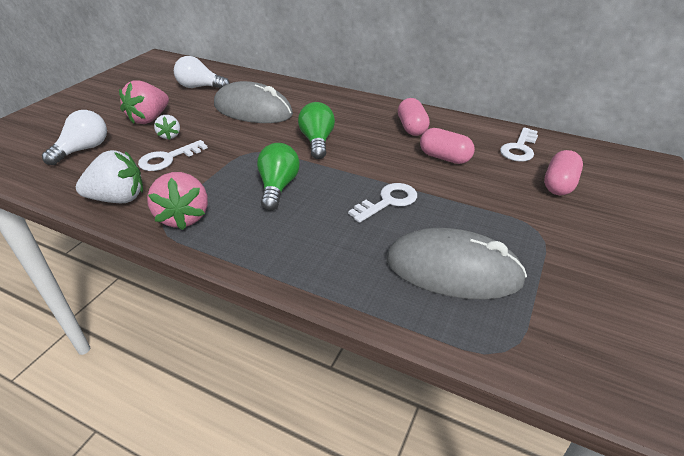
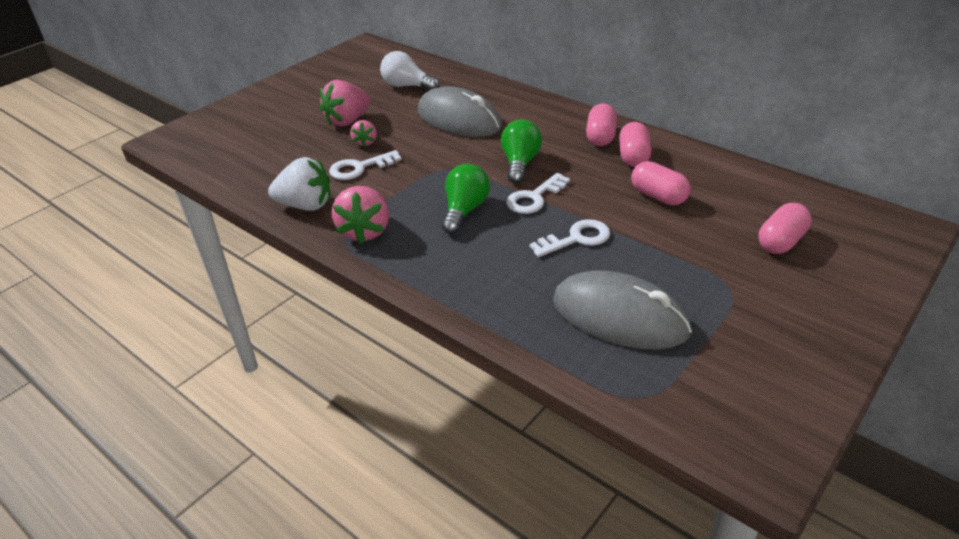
camera: 15 degrees right, 0 degrees up
white light bulb [42,110,107,165] -> none
white strawberry [154,115,180,140] -> pink strawberry [350,120,377,147]
white key [500,127,538,162] -> white key moved to [506,173,570,214]
none -> pink capsule [586,103,617,146]

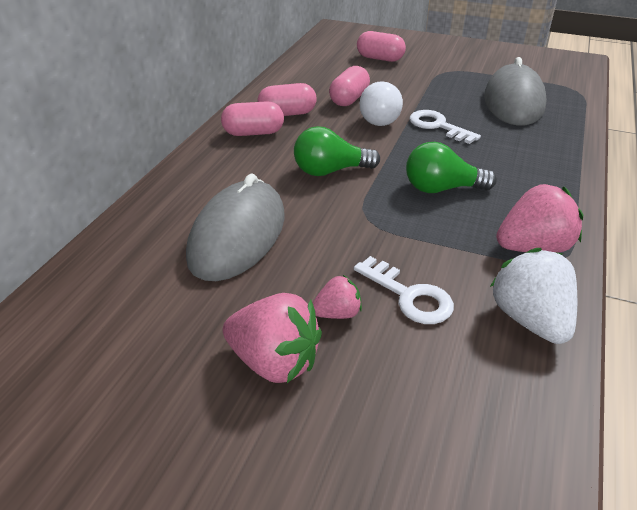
camera: 110 degrees left, 0 degrees up
white light bulb [380,51,440,90] -> white light bulb moved to [360,81,403,126]
white key [506,173,570,214] -> none

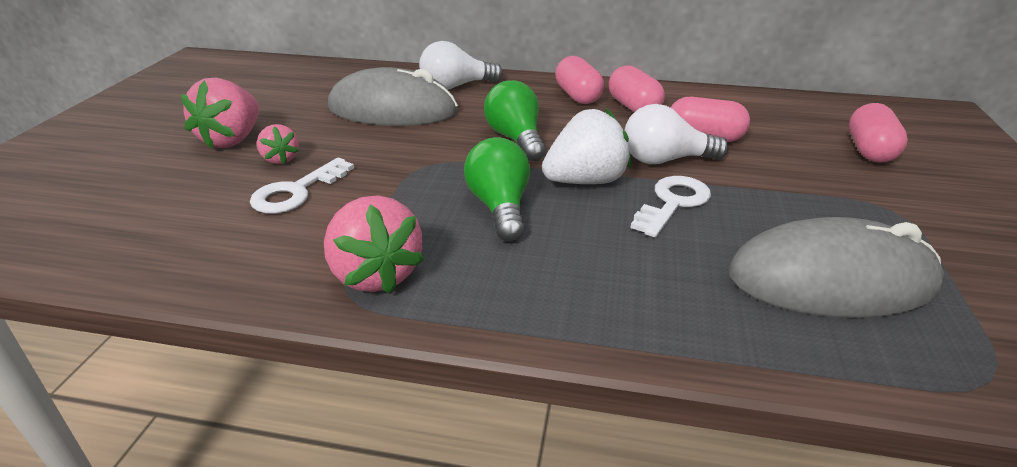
camera: 80 degrees right, 5 degrees down
white strawberry [490,248,577,344] -> white strawberry moved to [542,108,632,184]
none -> white light bulb [419,41,503,90]

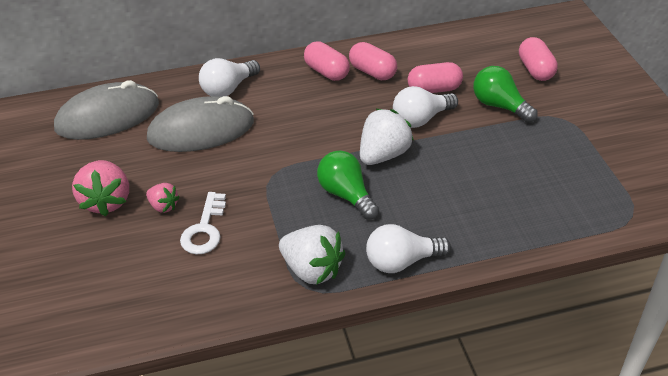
camera: 25 degrees left, 10 degrees up
pink strawberry [324,195,424,293] -> white strawberry [279,225,345,285]
green light bulb [484,80,546,161] -> green light bulb moved to [473,66,538,123]
white key [630,176,711,237] -> none
grey mouse [729,217,944,318] -> grey mouse moved to [54,80,159,140]
none -> white light bulb [366,224,451,273]

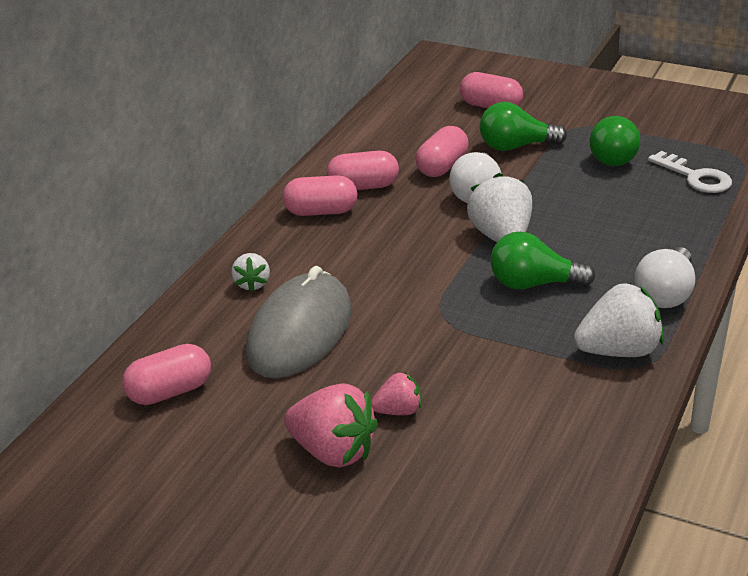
camera: 50 degrees left, 10 degrees down
grey mouse [54,80,159,140] -> pink capsule [122,344,211,405]
white key [180,192,226,255] -> white key moved to [648,151,732,193]
white light bulb [199,58,260,97] -> white strawberry [231,253,270,292]
none -> green light bulb [590,116,640,166]

